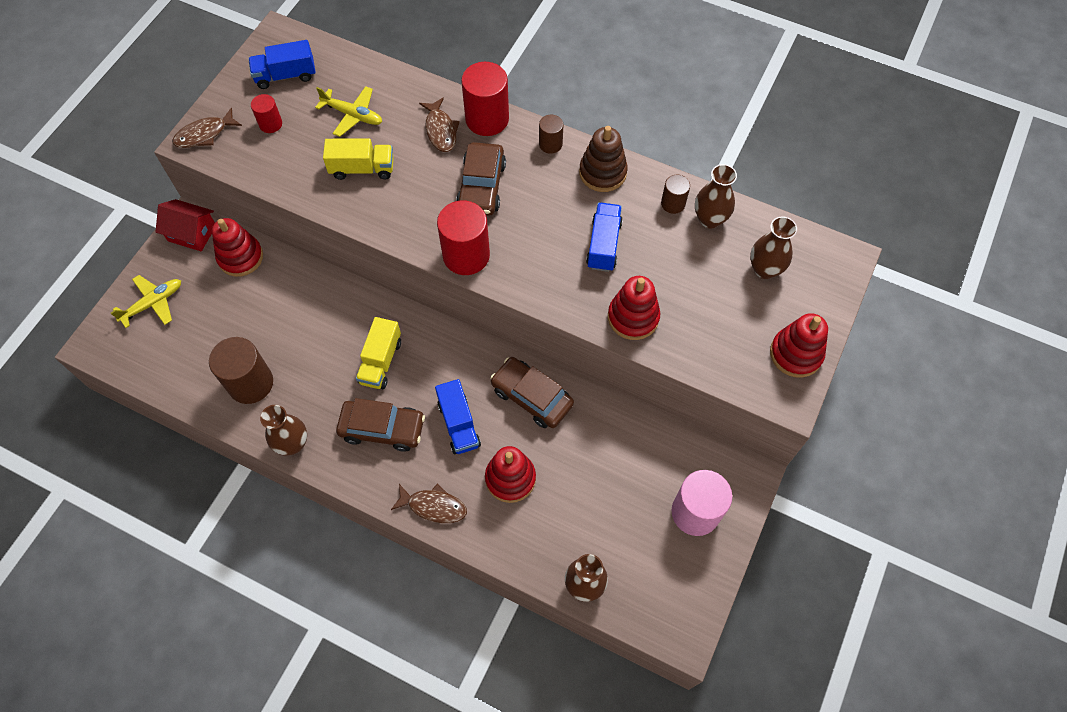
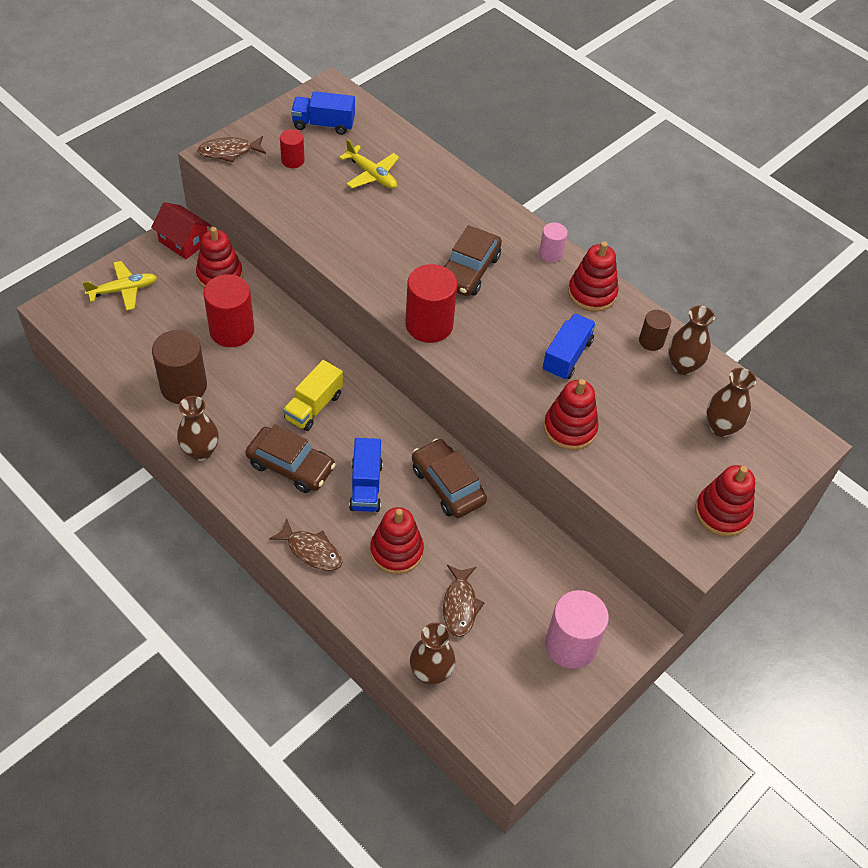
camera: 15 degrees right, 10 degrees down
yellow truck [323,138,394,180] -> none
brown fish [419,97,460,152] -> brown fish moved to [443,565,484,637]
red cylinder [461,62,509,136] -> red cylinder moved to [203,274,254,347]
brown cylinder [539,114,564,154] -> pink cylinder [539,222,568,263]
brown stacking toy [579,126,628,192] -> red stacking toy [568,241,618,312]

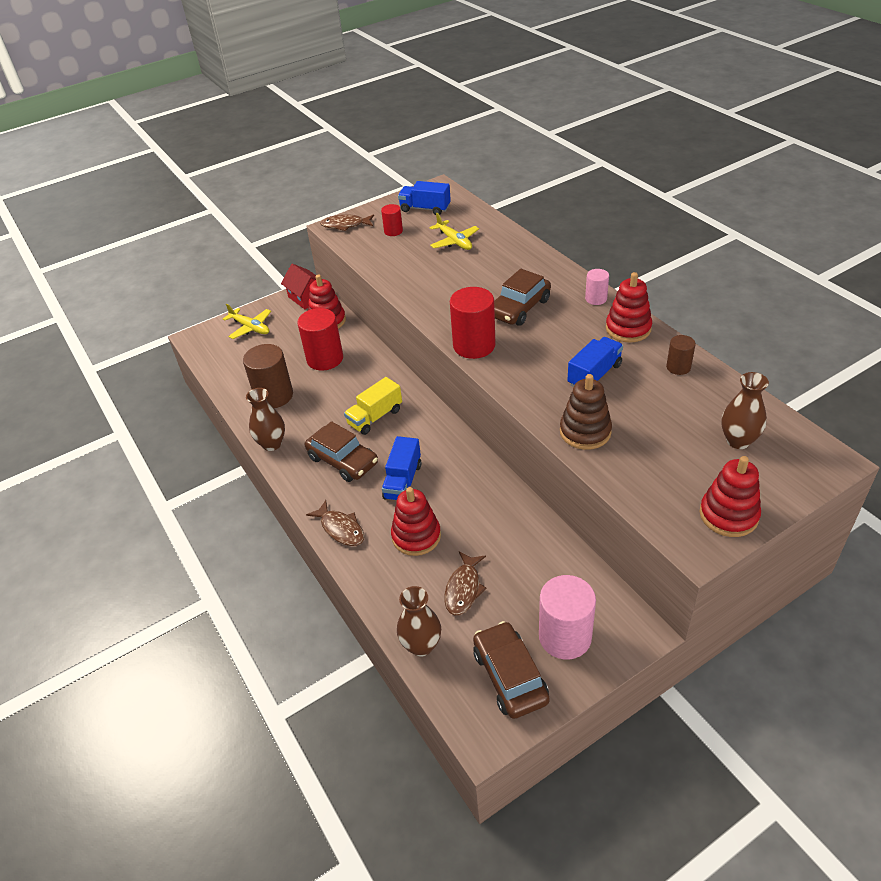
camera: 20 degrees right, 10 degrees down
yellow plane [82,261,157,311] -> yellow plane turned 45 degrees clockwise [223,304,271,339]
brown car [412,438,487,518] -> brown car moved to [473,621,550,719]
red stacking toy [544,379,599,450] -> brown stacking toy [560,374,612,450]
brown vase [669,305,715,375] -> none

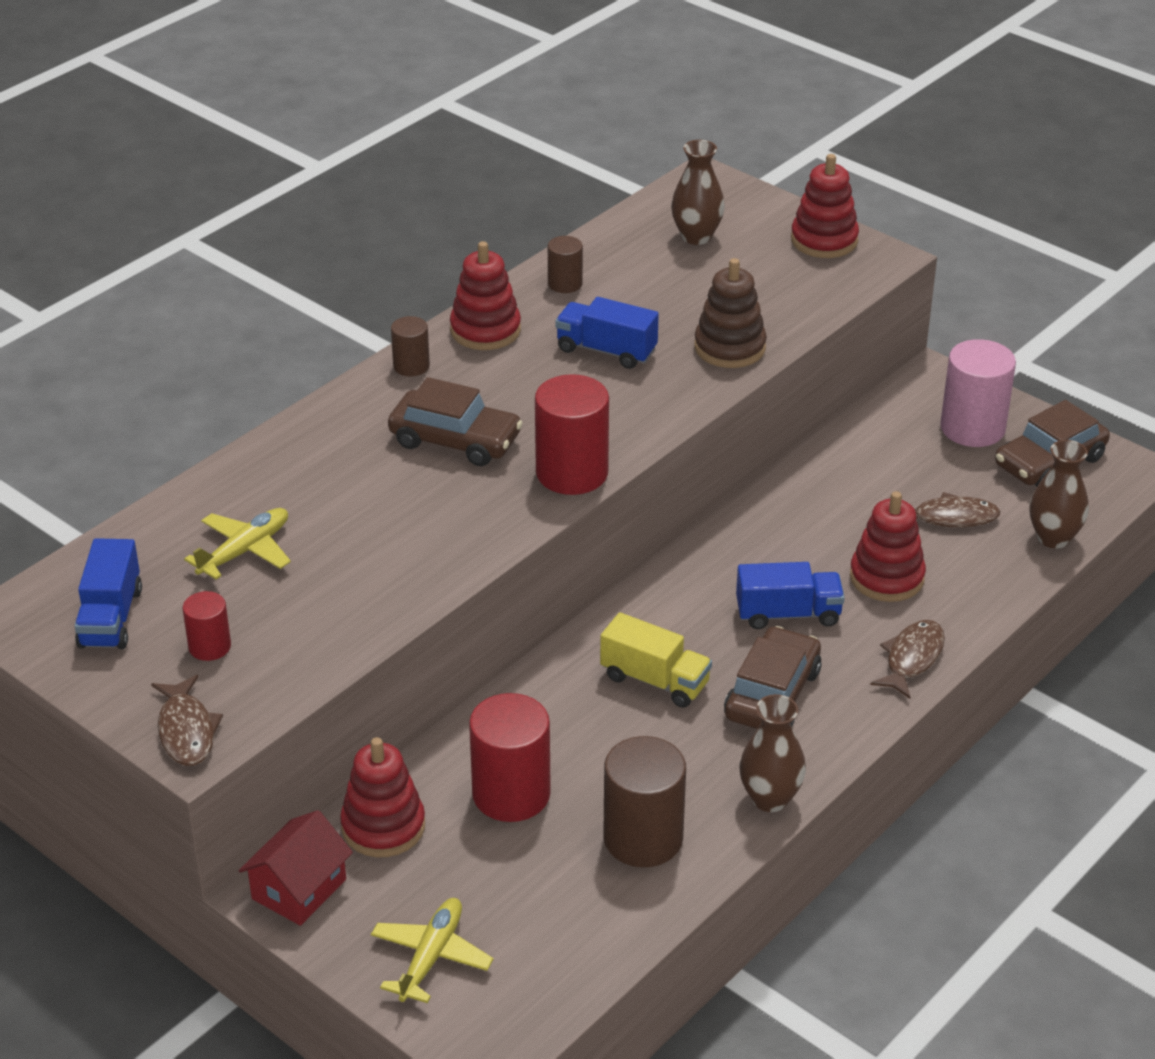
camera: 110 degrees left, 5 degrees down
pink cylinder [585,269,609,305] -> brown cylinder [391,316,430,376]

